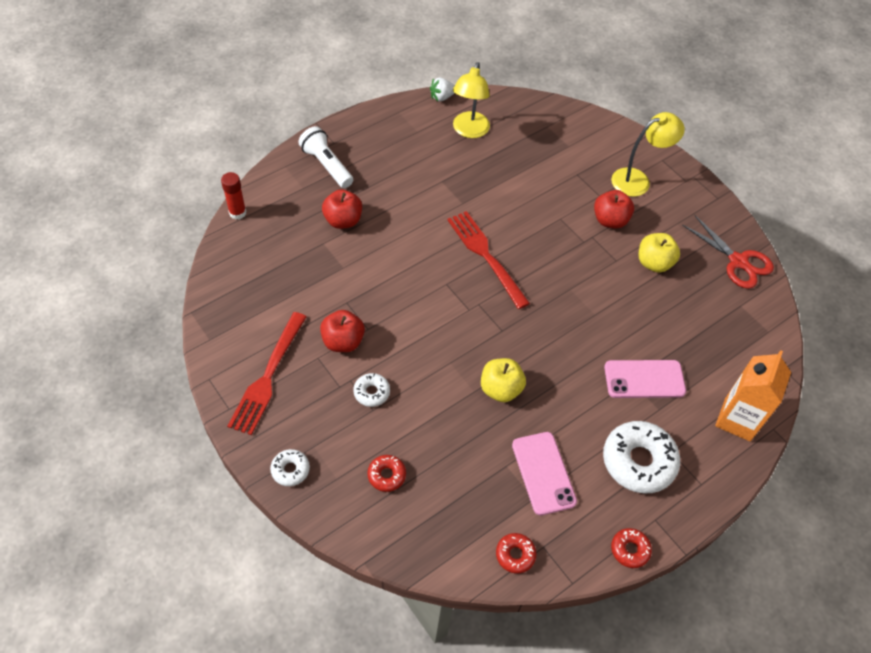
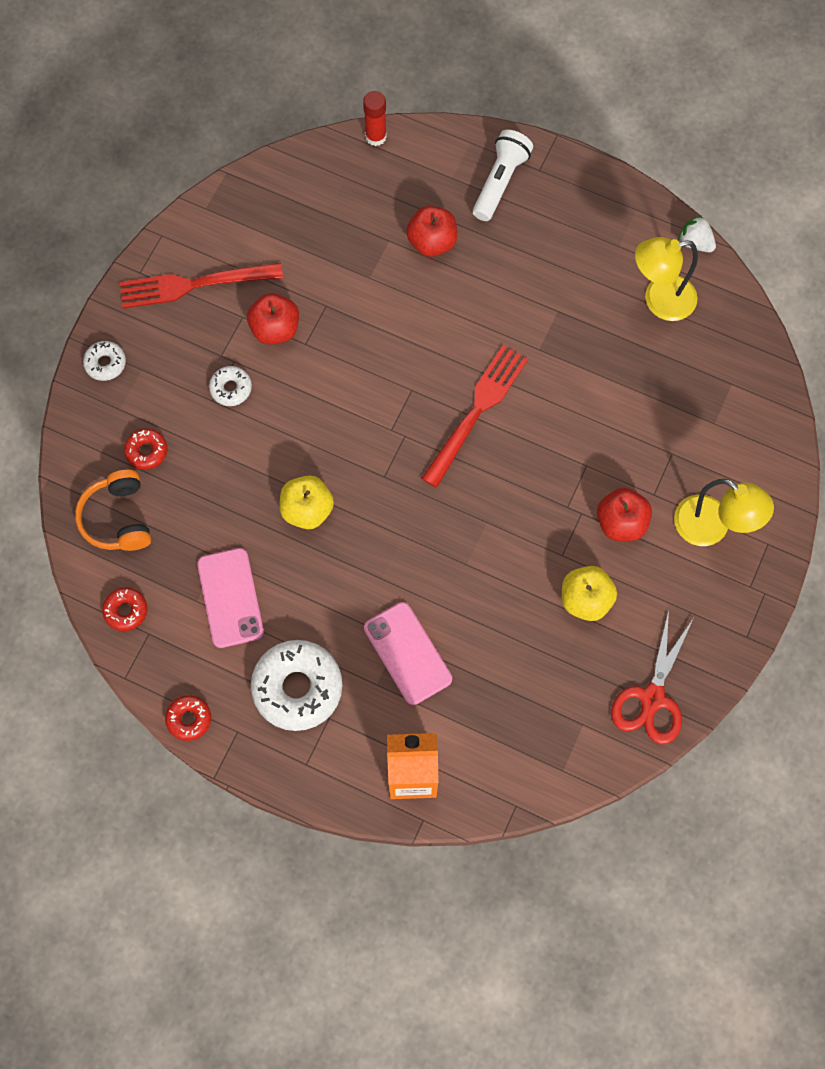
camera: 65 degrees right, 15 degrees up
pink phone [512,432,577,515] -> pink phone turned 60 degrees counterclockwise [197,548,264,648]
none -> orange headphones [75,470,151,551]

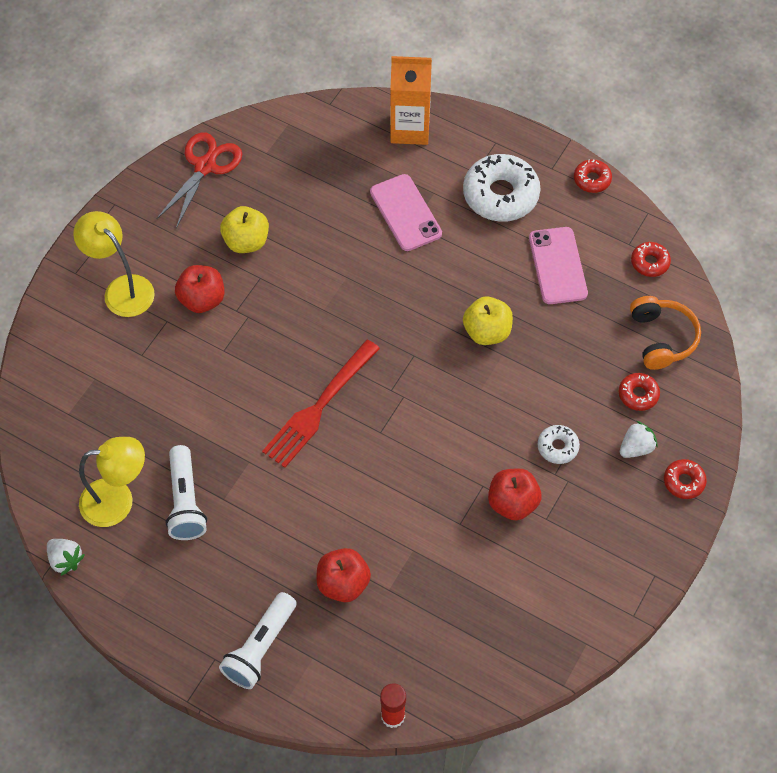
camera: 175 degrees left, 10 degrees down
white donut [83,341,126,381] -> red donut [664,459,707,499]
red fork [120,263,283,309] -> none
none -> white flashlight [166,445,207,540]
none -> white strawberry [620,421,658,458]

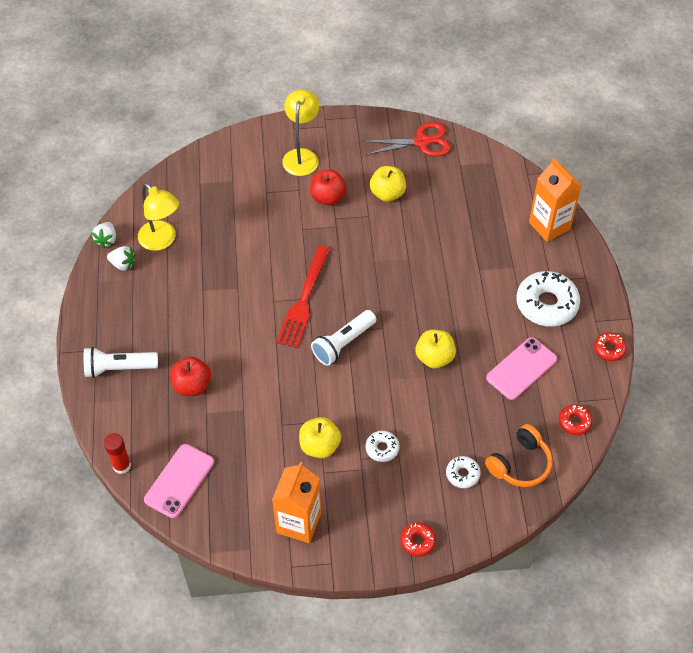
camera: 55 degrees right, 5 degrees down
white flashlight [166,445,207,540] -> white flashlight moved to [311,310,376,366]
red fork [262,339,380,468] -> red fork turned 75 degrees counterclockwise [276,246,330,348]
pink phone [370,174,442,251] -> pink phone moved to [144,444,214,518]
red apple [488,468,541,520] -> yellow apple [299,417,341,458]
red donut [619,373,660,411] -> white donut [446,456,481,488]
white strawberry [620,421,658,458] -> white strawberry moved to [107,246,136,272]
none -> orange carton [272,462,321,543]

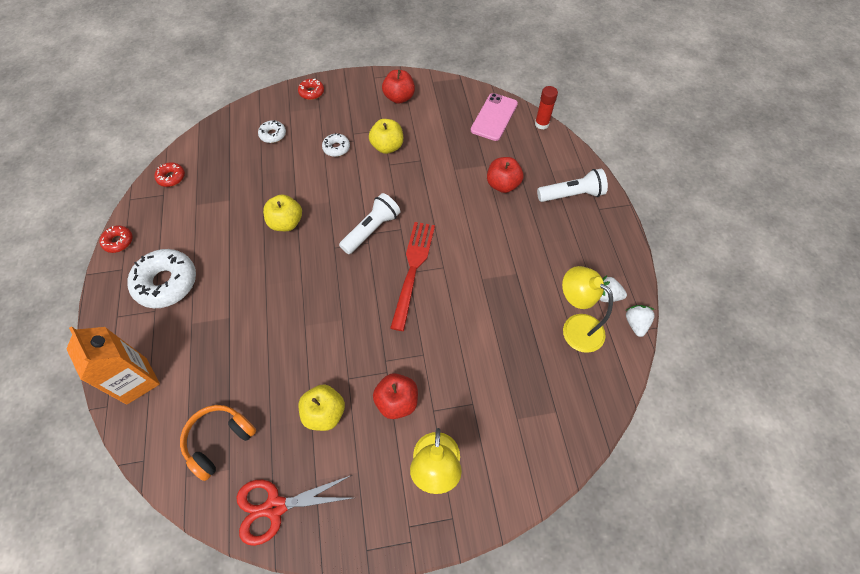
camera: 175 degrees right, 5 degrees up
orange carton [272,462,321,543] -> red apple [382,70,415,104]
orange headphones [485,424,553,487] -> orange headphones moved to [180,405,256,481]
pink phone [486,337,557,400] -> none

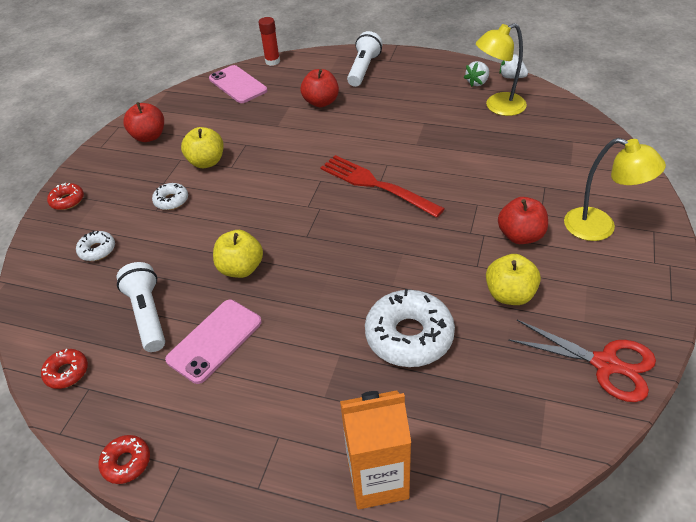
camera: 60 degrees left, 15 degrees down
white donut [127,249,196,308] -> white donut moved to [365,289,455,367]
orange headphones [180,405,256,481] -> none
red scissors [237,475,353,546] -> red scissors turned 75 degrees counterclockwise [508,320,656,402]
white flashlight [339,193,400,254] -> white flashlight moved to [116,262,165,352]
none -> pink phone [165,300,262,384]

